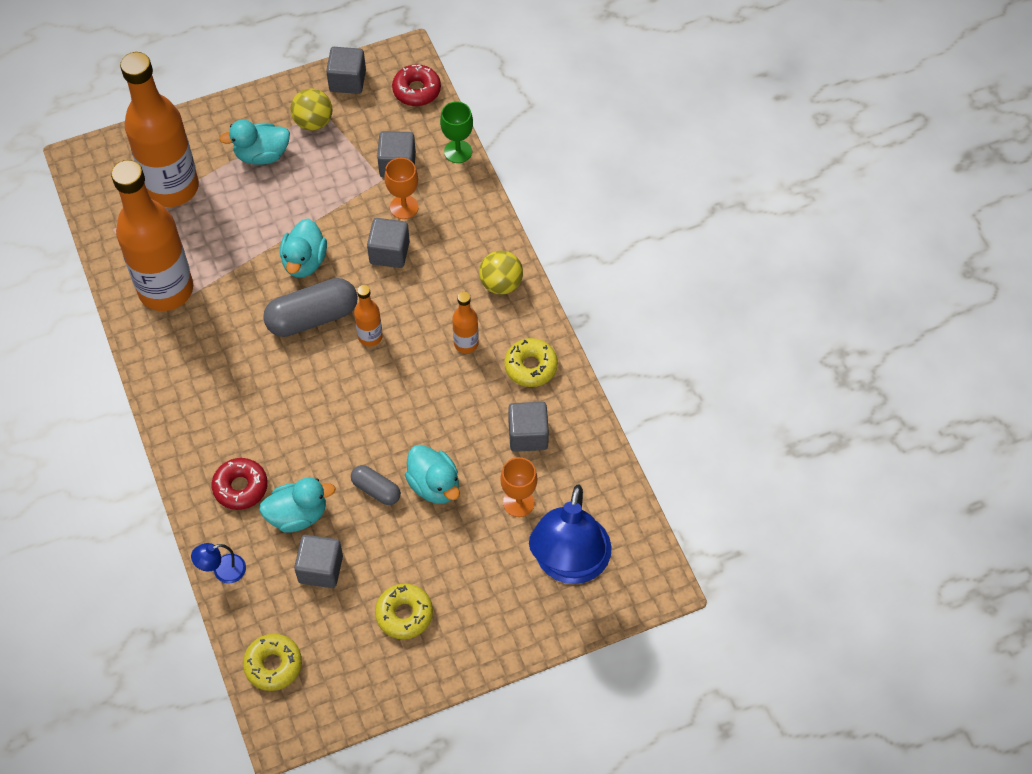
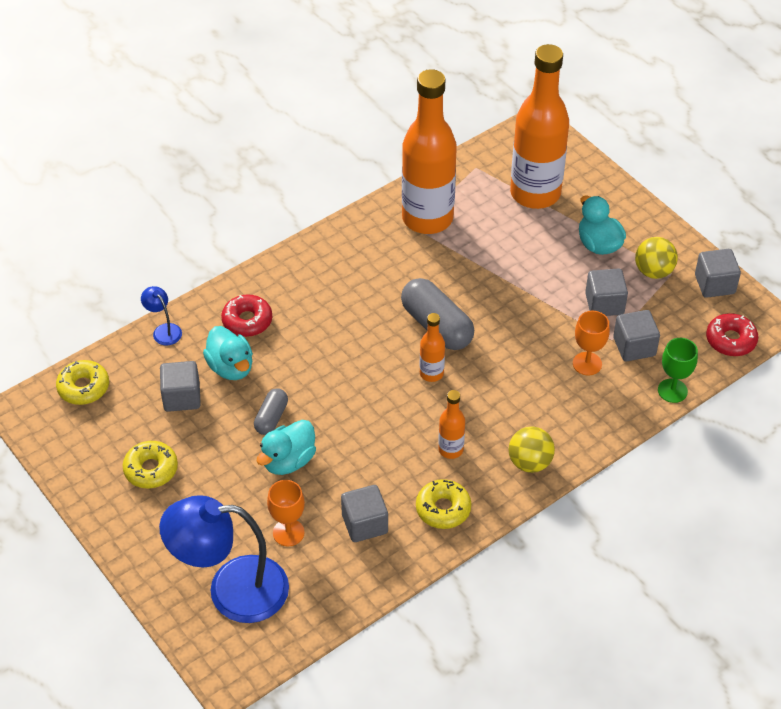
camera: 75 degrees right, 10 degrees down
turquoise duck [280,219,327,278] -> none
grey cube [367,218,410,268] -> grey cube moved to [585,268,628,316]

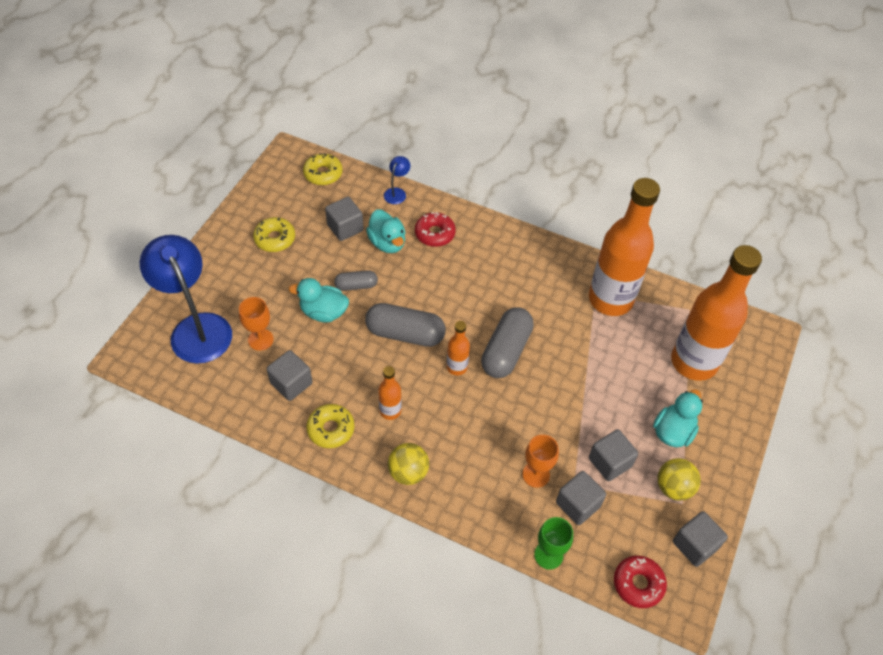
camera: 60 degrees right, 5 degrees up
turquoise duck [203,326,253,380] -> turquoise duck turned 60 degrees counterclockwise [366,209,405,253]
none -> grey capsule [365,303,446,347]

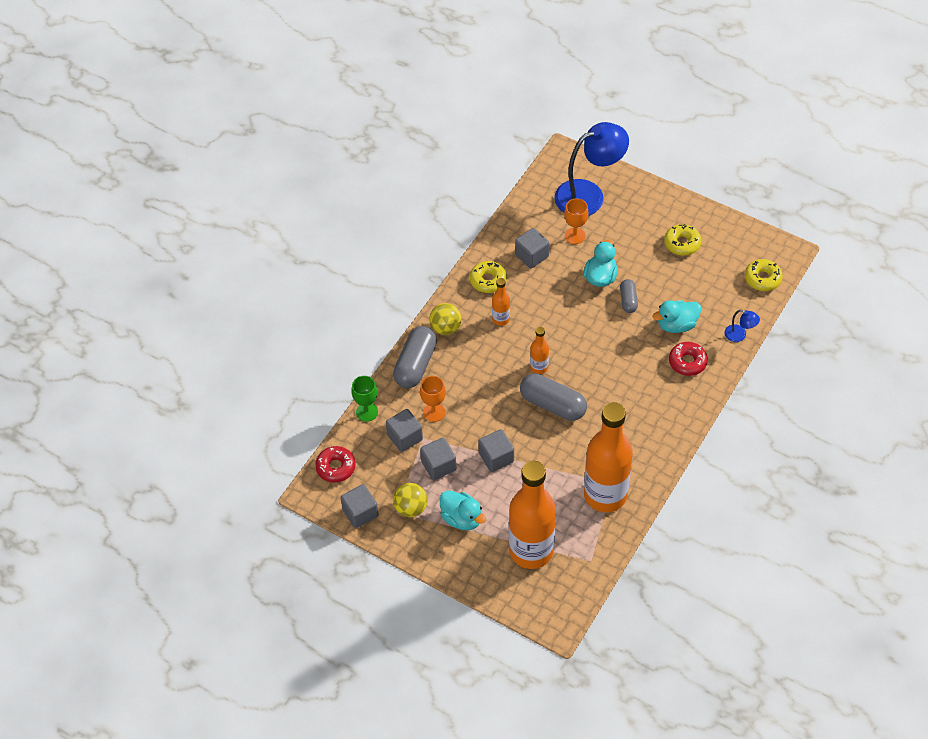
camera: 100 degrees right, 0 degrees up
grey cube [325,197,364,241] -> grey cube moved to [478,429,514,472]
grey capsule [365,303,446,347] -> grey capsule moved to [393,326,437,388]

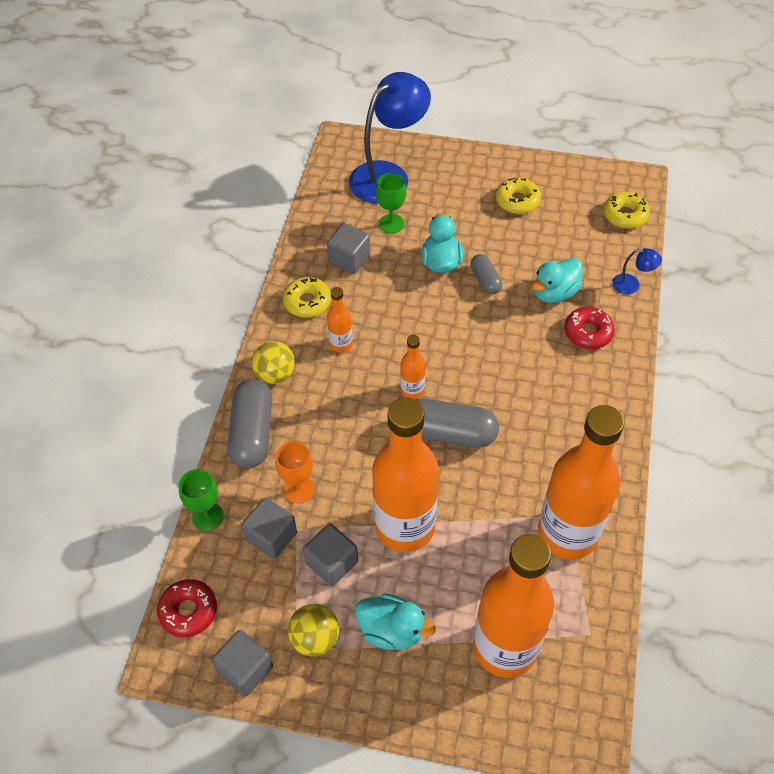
camera: 20 degrees left, 0 degrees up
grey cube [478,429,514,472] -> orange bottle [372,397,439,552]
orange goblet [564,198,589,244] -> green goblet [376,173,406,234]

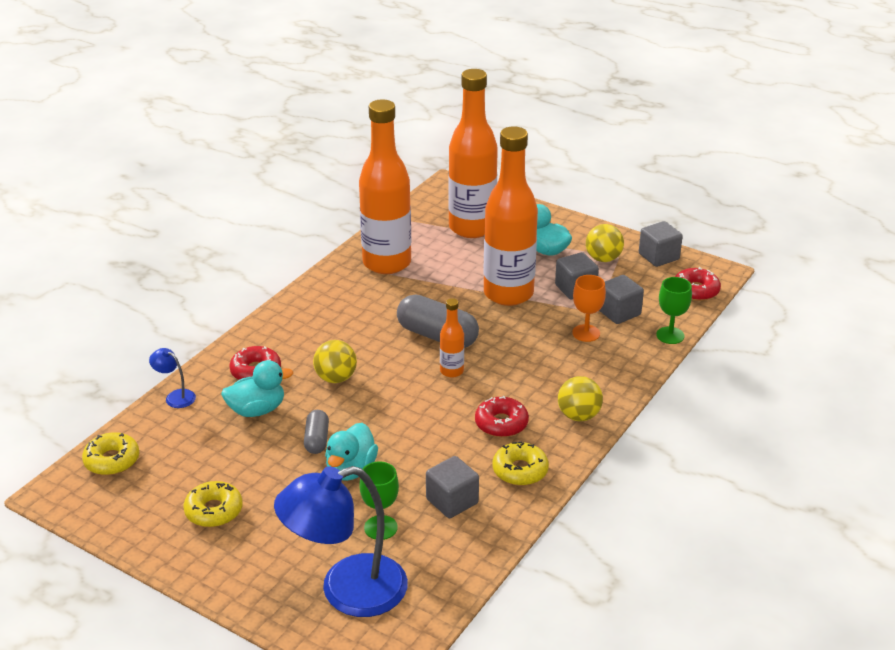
camera: 160 degrees left, 20 degrees down
grey capsule [228,379,272,468] -> none
orange bottle [327,287,353,353] -> red donut [475,396,529,437]
none -> yellow ball [313,340,357,383]

